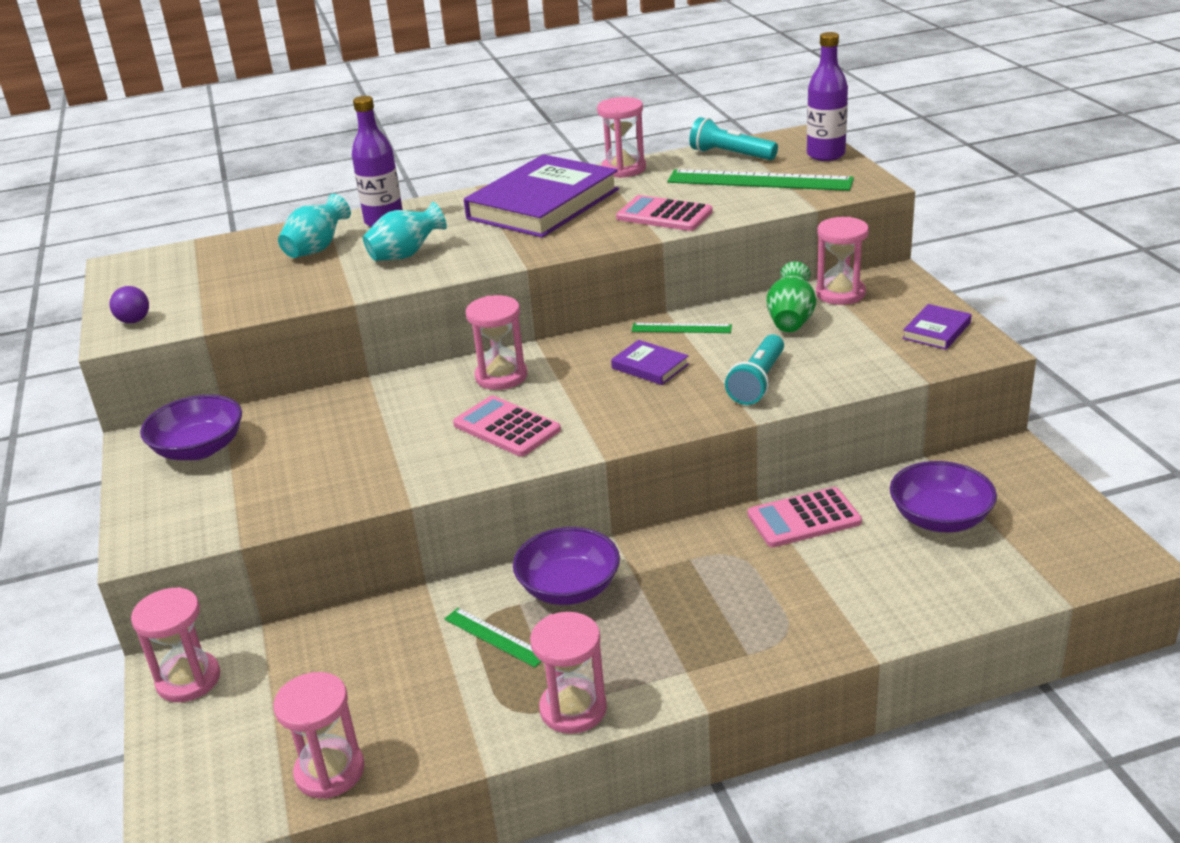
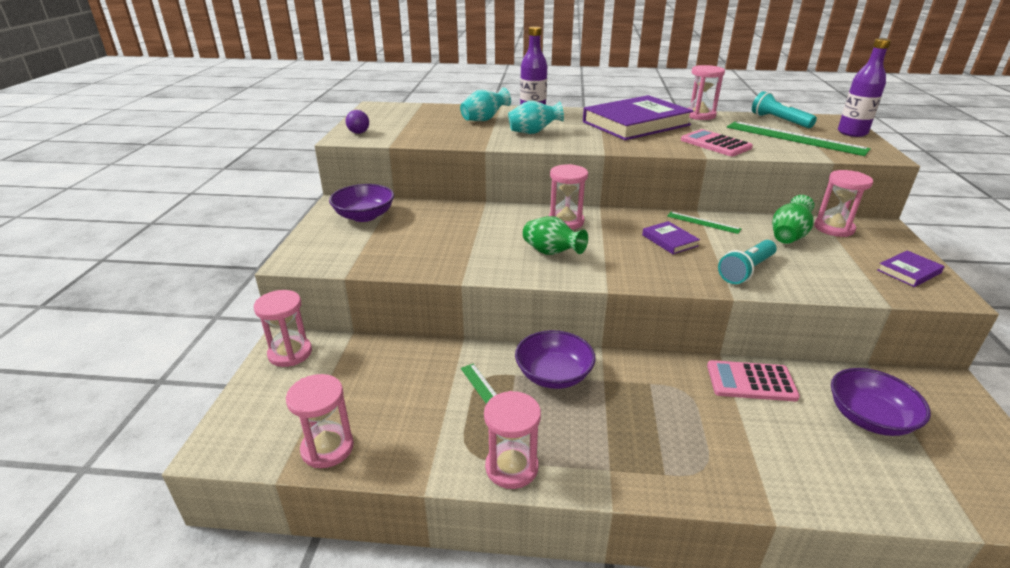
camera: 20 degrees right, 0 degrees up
pink calculator [453,396,561,457] -> green vase [523,216,588,255]

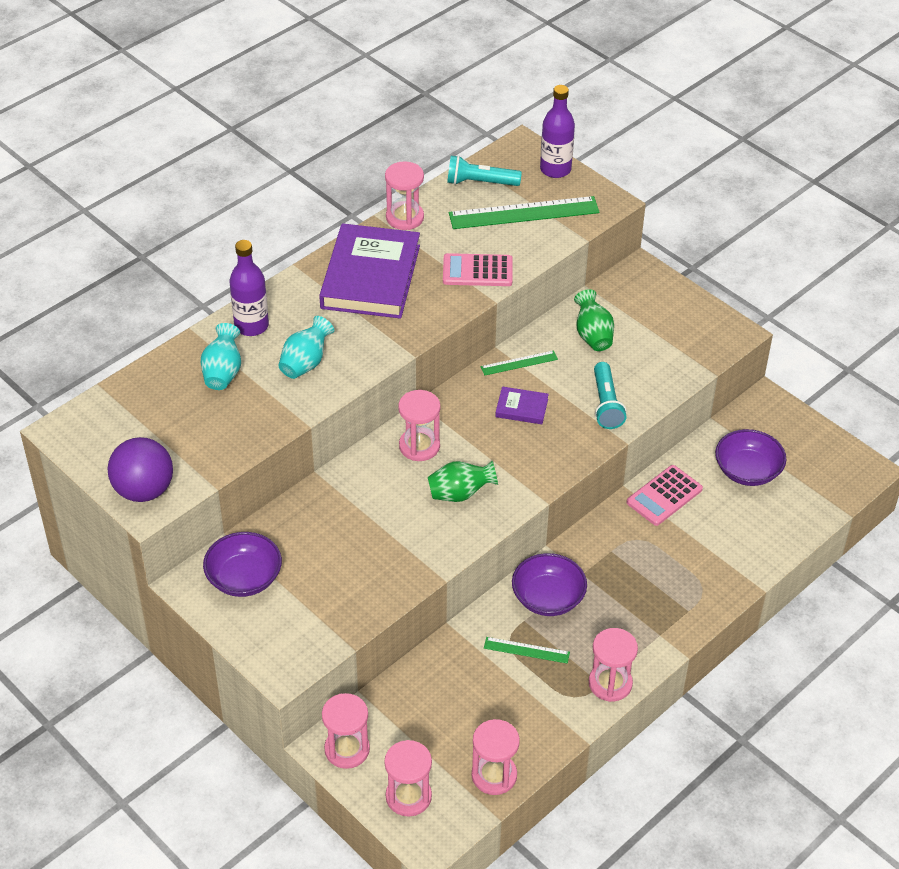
camera: 50 degrees left, 15 degrees up
purple ball [346,110,369,134] -> purple ball [108,437,173,502], size x2.08
pink hourglass [814,170,873,237] -> pink hourglass moved to [384,740,432,817]
purple book [877,250,945,287] -> none

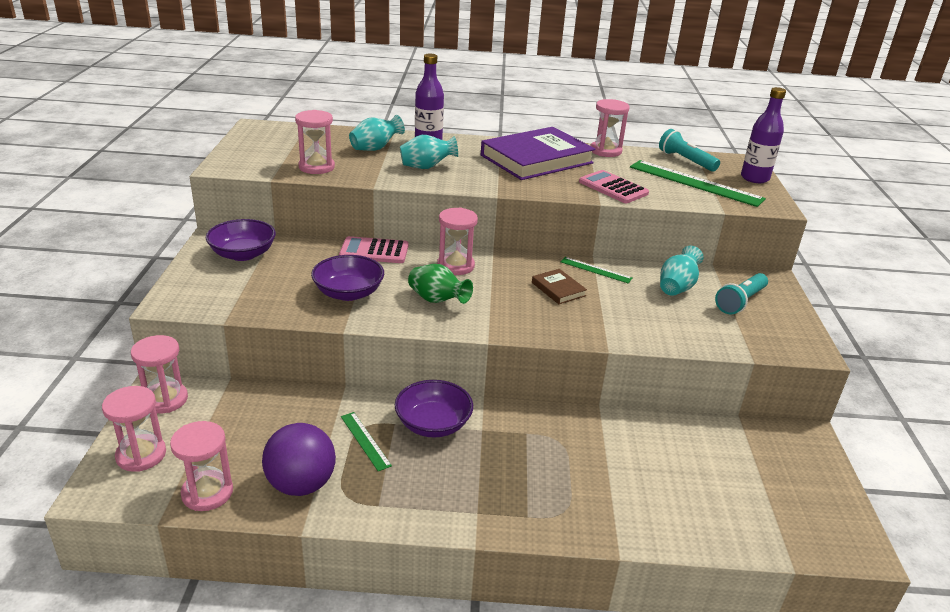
camera: 45 degrees right, 15 degrees down
purple ball [108,437,173,502] -> purple ball moved to [262,423,336,496]
purple book [495,387,549,424] -> brown book [532,269,587,304]
green vase [574,289,614,351] -> turquoise vase [660,245,704,296]
pink hourglass [589,628,638,702] -> pink hourglass moved to [295,110,335,174]
turquoise flashlight [594,362,627,429] -> turquoise flashlight moved to [715,273,768,315]
pink calculator [627,465,703,526] -> pink calculator moved to [339,236,409,263]
purple bowl [715,429,786,486] -> purple bowl moved to [311,255,384,301]

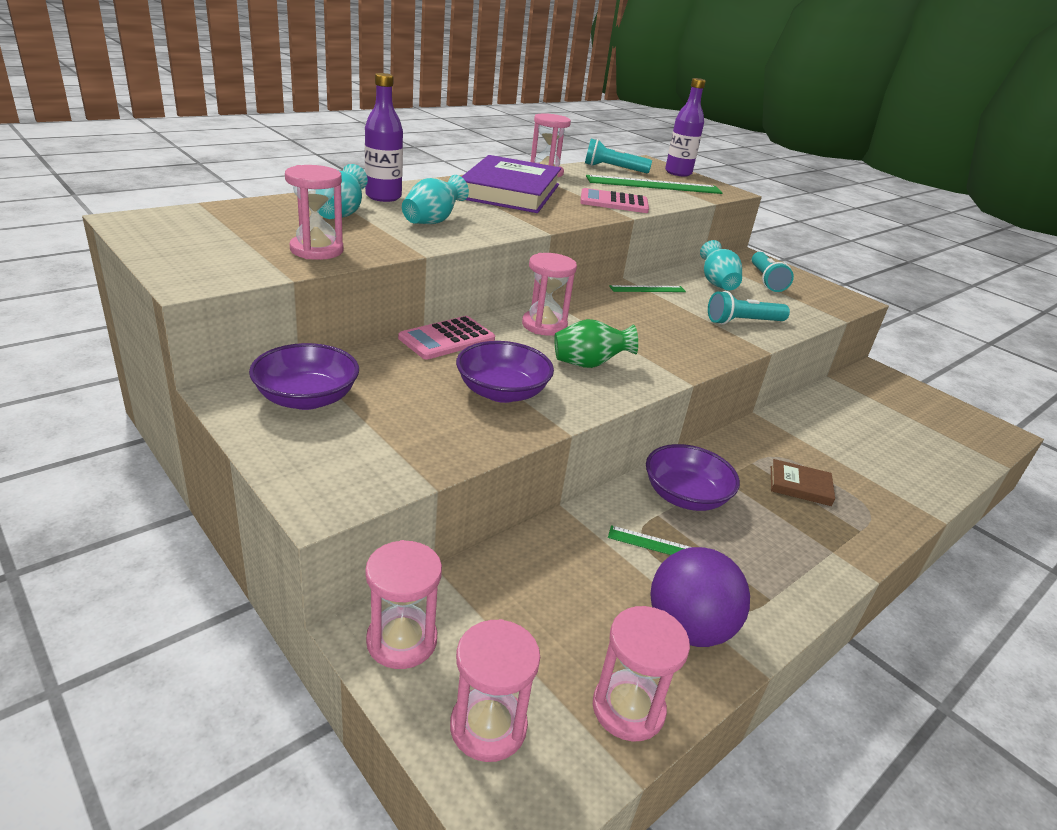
camera: 45 degrees left, 0 degrees up
brown book [532,269,587,304] -> brown book moved to [771,459,835,506]
none -> turquoise flashlight [708,291,790,325]

